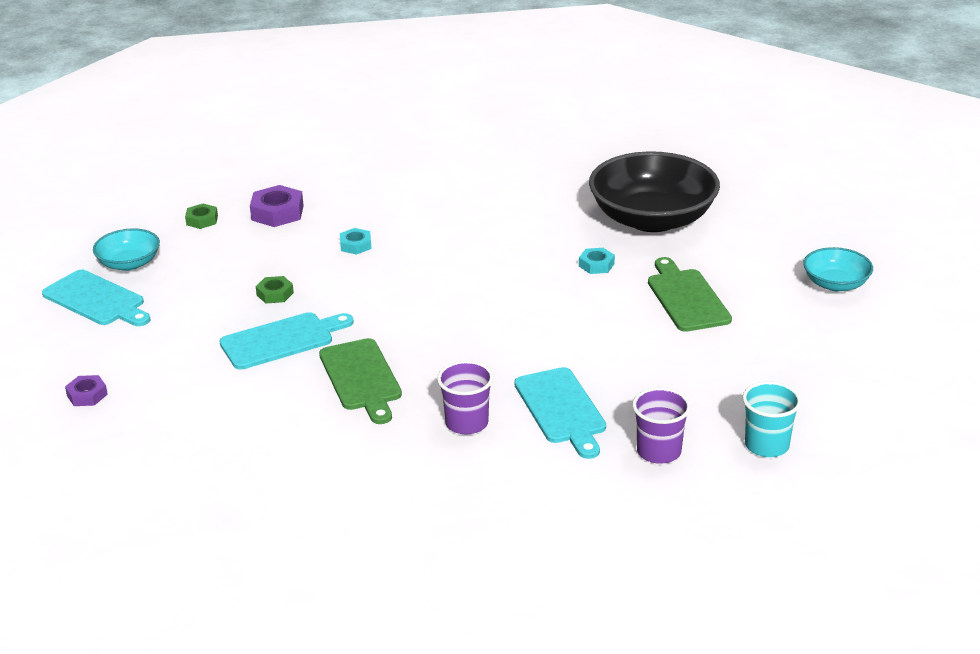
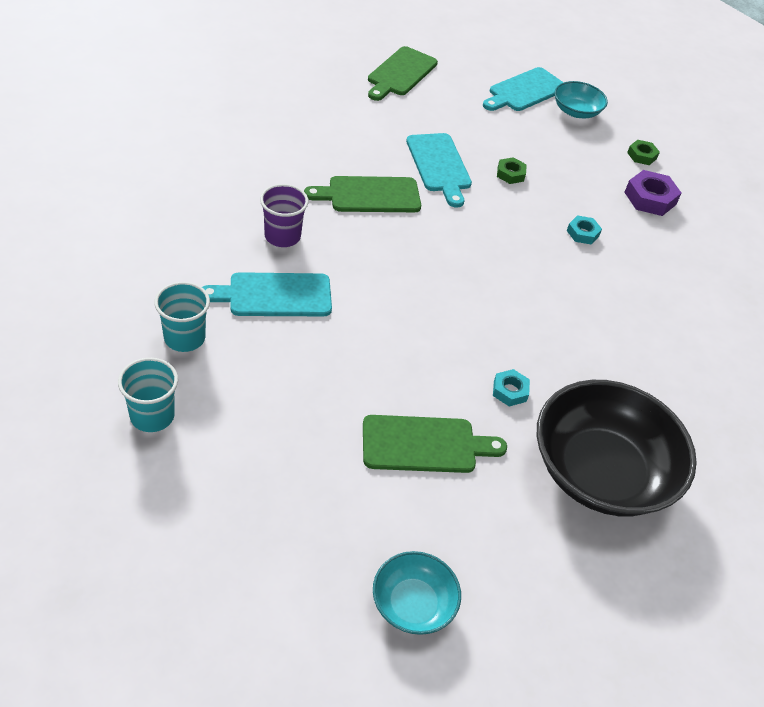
camera: 95 degrees right, 15 degrees up
purple nut [65,375,108,406] -> green cutting board [368,46,438,101]
purple cup [632,388,691,464] -> turquoise cup [154,282,210,352]

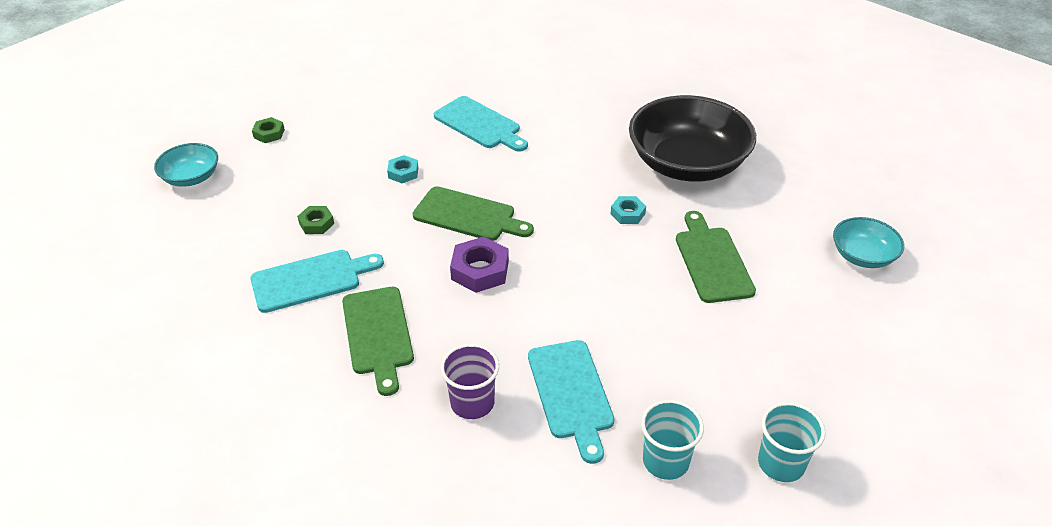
camera: 90 degrees left, 5 degrees down
green cutting board [368,46,438,101] -> green cutting board moved to [413,186,534,241]
turquoise cutting board [483,67,564,111] -> turquoise cutting board moved to [434,96,528,152]
purple nut [624,170,681,216] -> purple nut moved to [450,237,509,293]

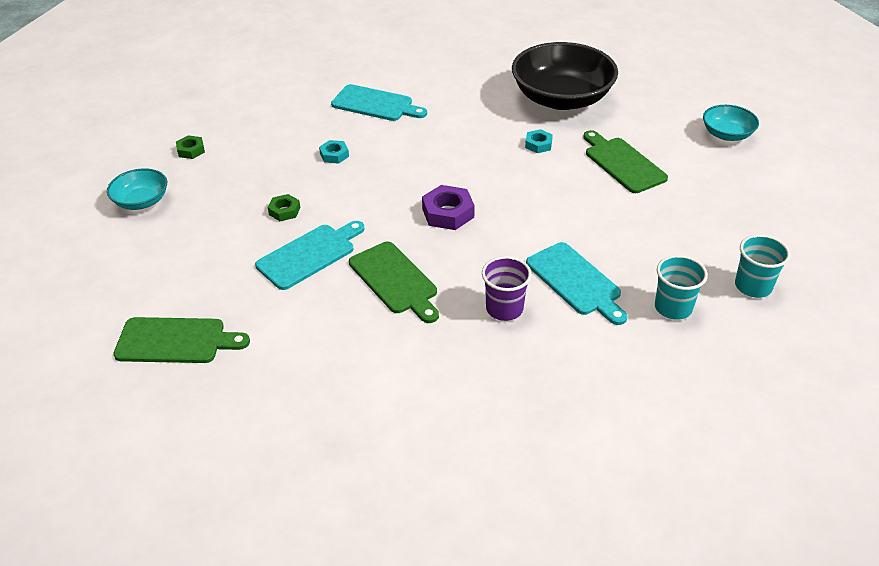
camera: 20 degrees left, 0 degrees up
green cutting board [413,186,534,241] -> green cutting board moved to [113,317,250,363]

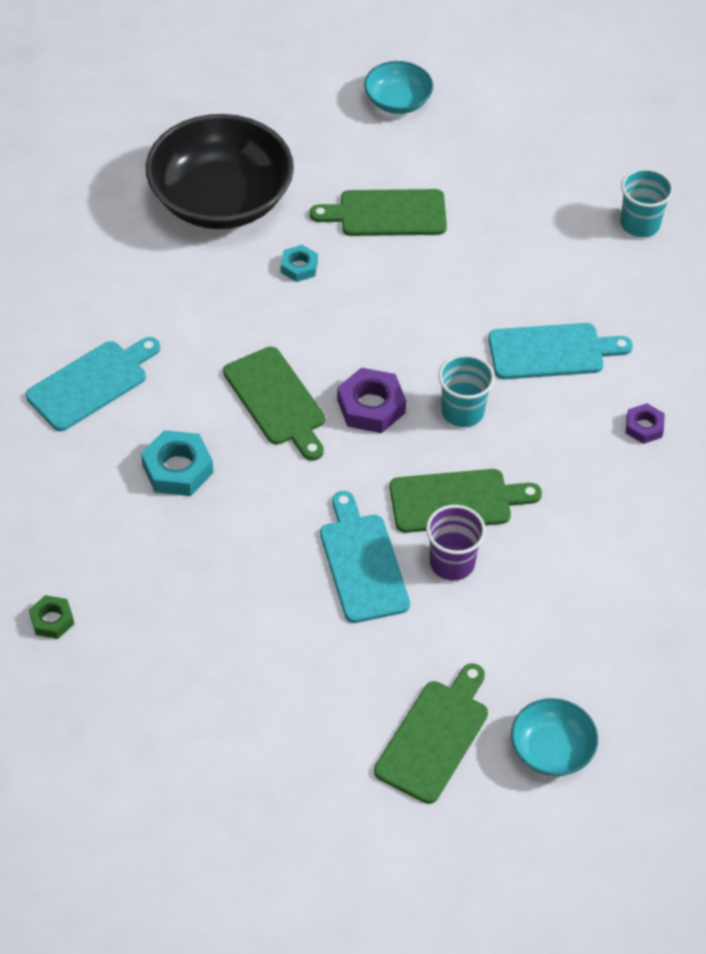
camera: 65 degrees left, 10 degrees up
turquoise bowl [107,168,167,210] -> turquoise bowl moved to [511,698,598,776]
green nut [268,194,300,221] -> none
turquoise nut [319,140,349,164] -> turquoise nut [141,430,213,496], size x1.67
purple cup [482,256,532,321] -> purple cup moved to [426,505,486,581]
turquoise cup [655,255,708,320] -> turquoise cup moved to [438,354,495,427]
none -> green cutting board [223,347,325,461]
none -> purple nut [626,403,665,444]

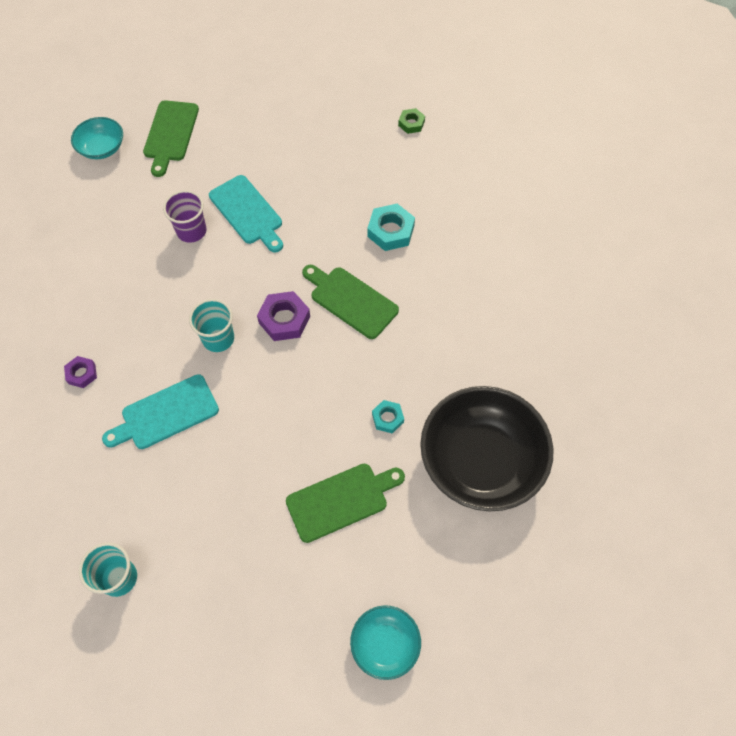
camera: 160 degrees right, 10 degrees up
turquoise cutting board [26,337,160,431] -> none
green cutting board [389,469,542,533] -> none

